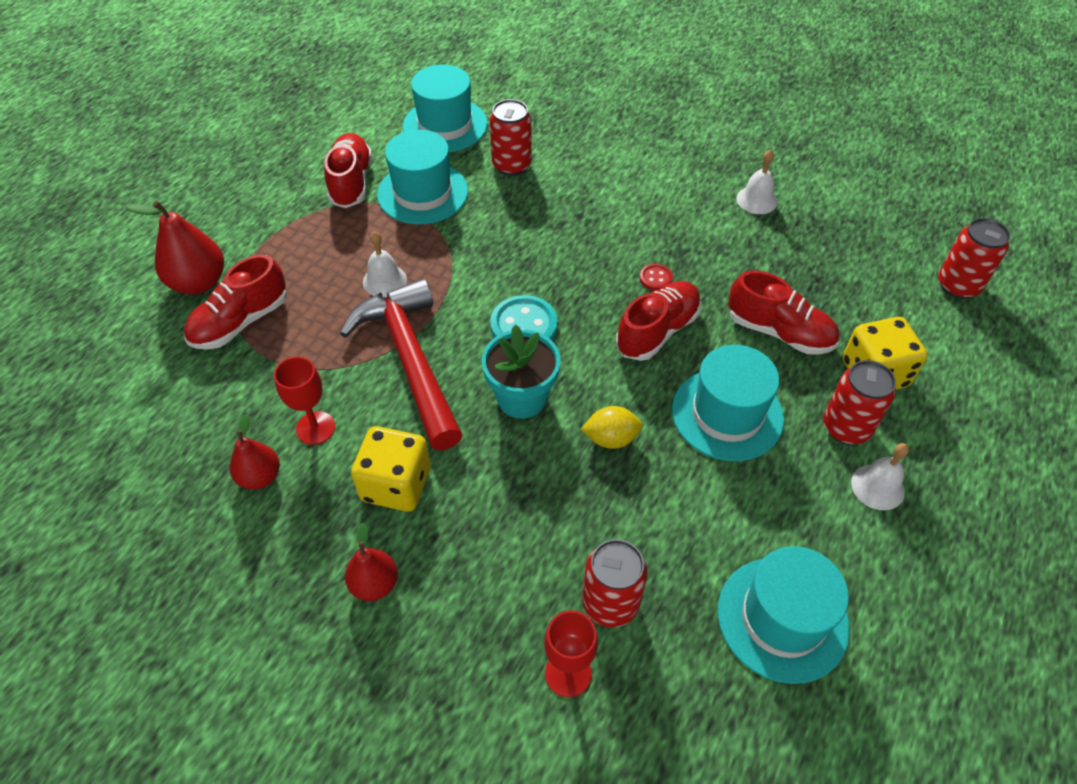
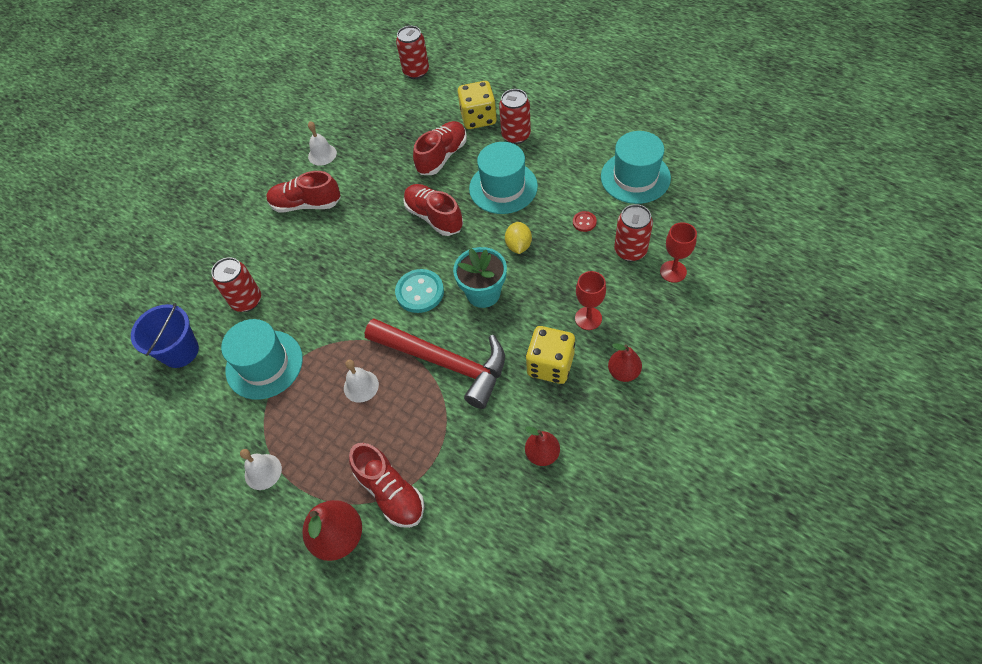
camera: 80 degrees left, 5 degrees up
red goblet [274,356,335,445] -> red goblet moved to [575,271,606,330]
red shoe [324,133,372,208] -> red shoe moved to [266,171,341,212]
red hammer [340,279,463,450] -> red hammer turned 135 degrees counterclockwise [365,318,505,409]
turquoise hat [403,65,488,152] -> blue bucket [131,303,199,368]
red button [640,264,673,291] -> red button moved to [573,211,597,232]
white bell [851,443,909,510] -> white bell moved to [240,449,282,490]

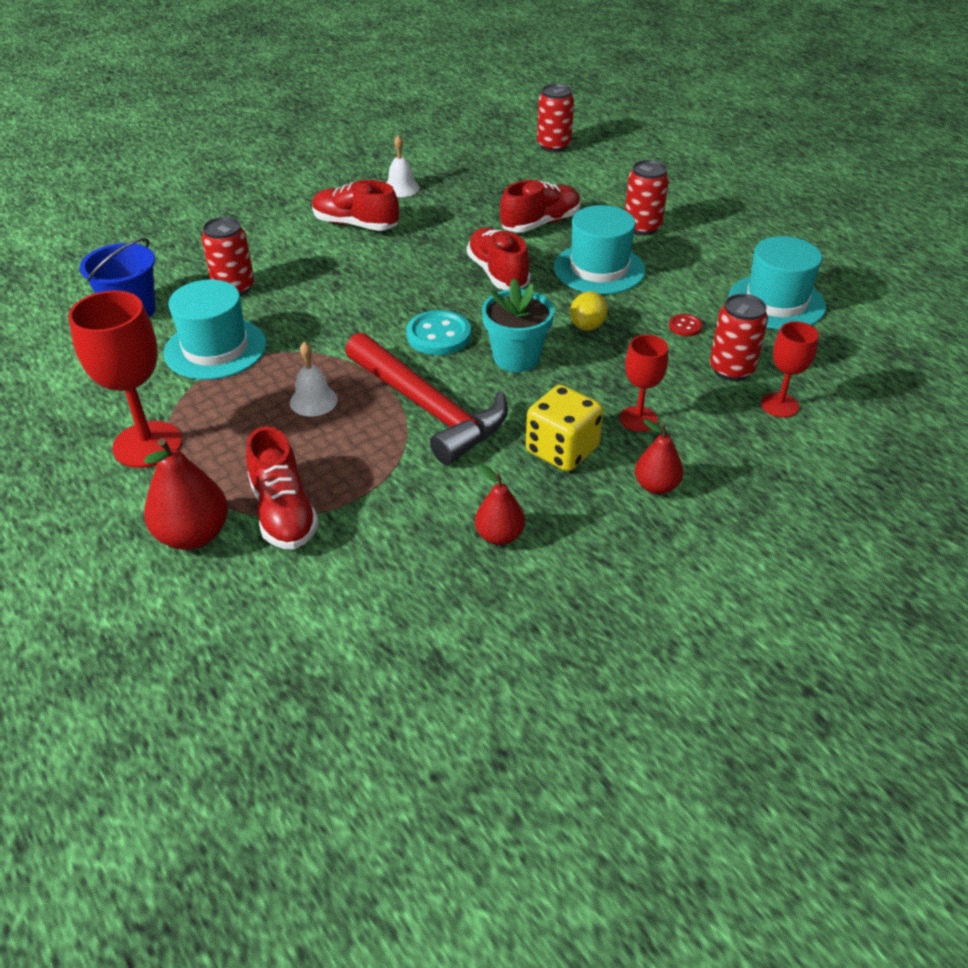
camera: 15 degrees right, 15 degrees down
white bell [240,449,282,490] -> red goblet [68,291,182,468]
yellow dice [458,81,497,129] -> none

